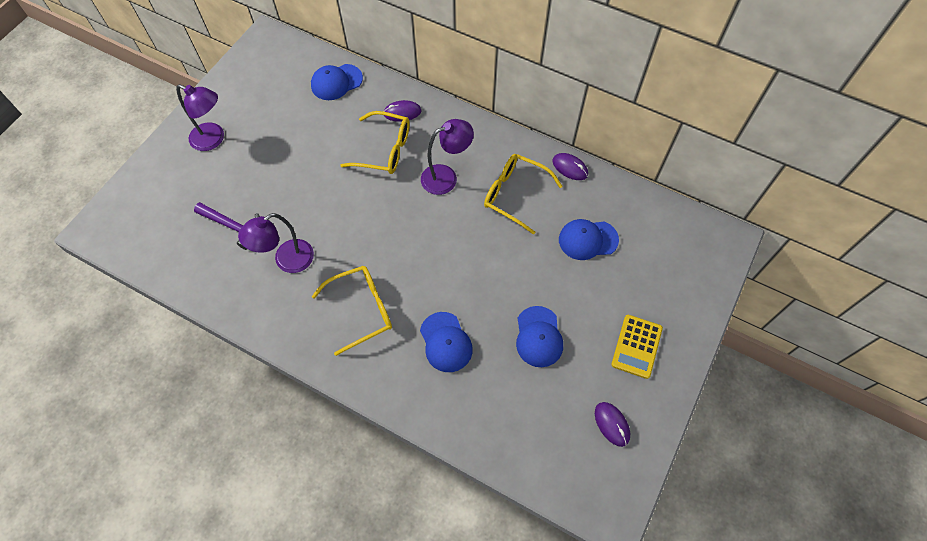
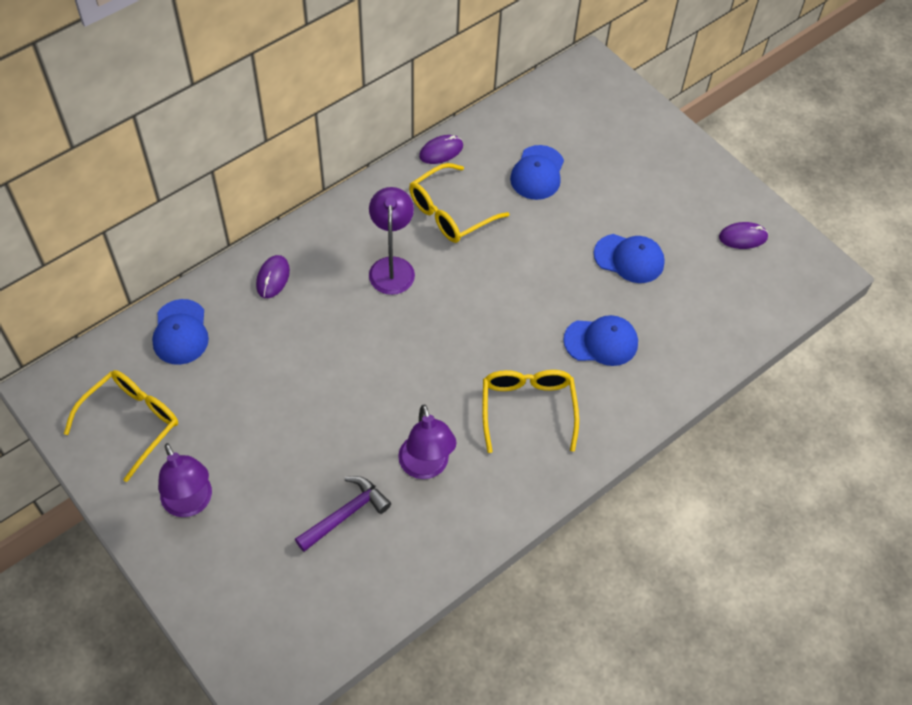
camera: 70 degrees left, 5 degrees down
purple lamp [176,84,224,151] -> purple lamp turned 105 degrees clockwise [158,443,212,517]
yellow glasses [340,111,410,174] -> yellow glasses moved to [64,370,178,482]
yellow calculator [611,315,663,379] -> none

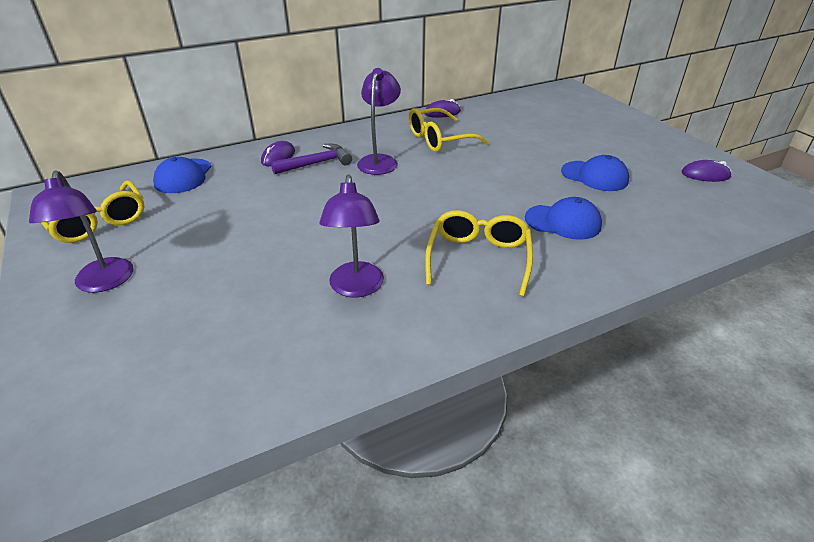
camera: 15 degrees right, 20 degrees down
yellow glasses [64,370,178,482] -> yellow glasses turned 90 degrees clockwise [41,180,144,243]
purple hammer [295,476,391,552] -> purple hammer moved to [271,144,352,175]
blue cap [510,145,564,200] -> none

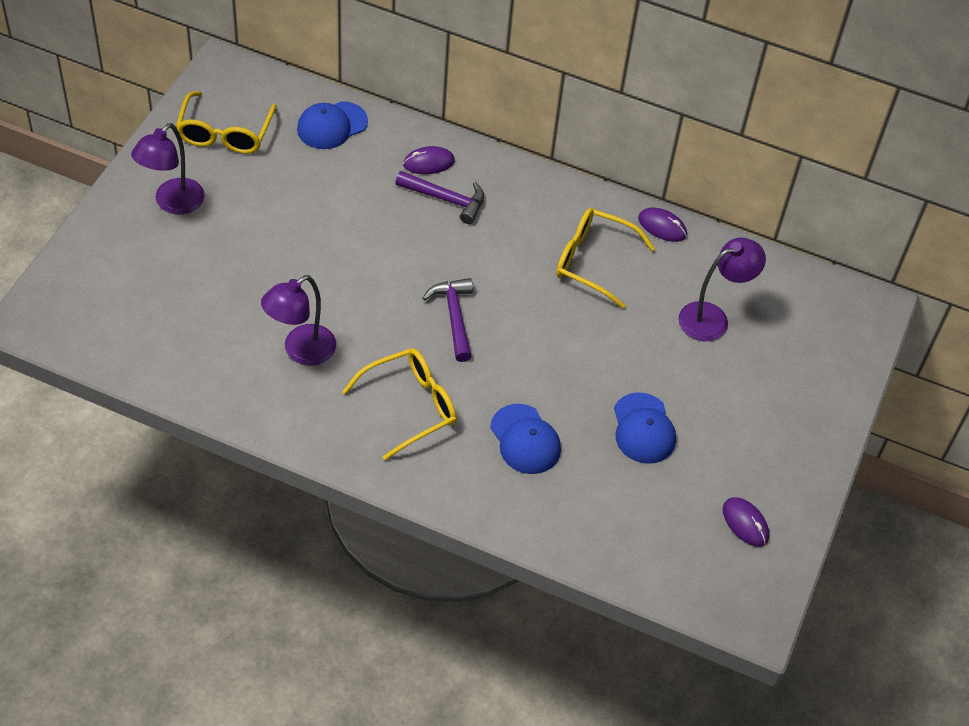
camera: 45 degrees right, 15 degrees up
purple lamp [357,68,401,175] -> purple lamp moved to [678,238,766,341]
none -> purple hammer [423,278,473,362]

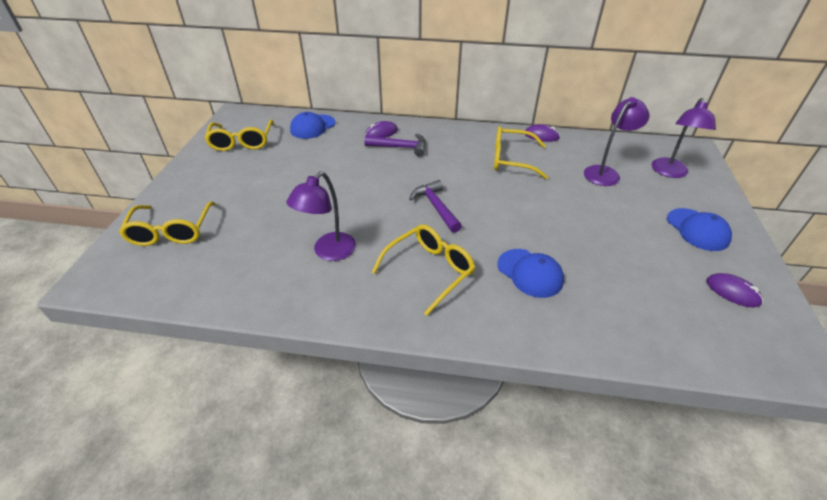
camera: 10 degrees left, 10 degrees down
purple lamp [131,123,204,214] -> purple lamp moved to [652,98,716,178]
blue cap [614,393,676,464] -> blue cap moved to [667,208,732,251]
none -> yellow glasses [119,202,216,246]

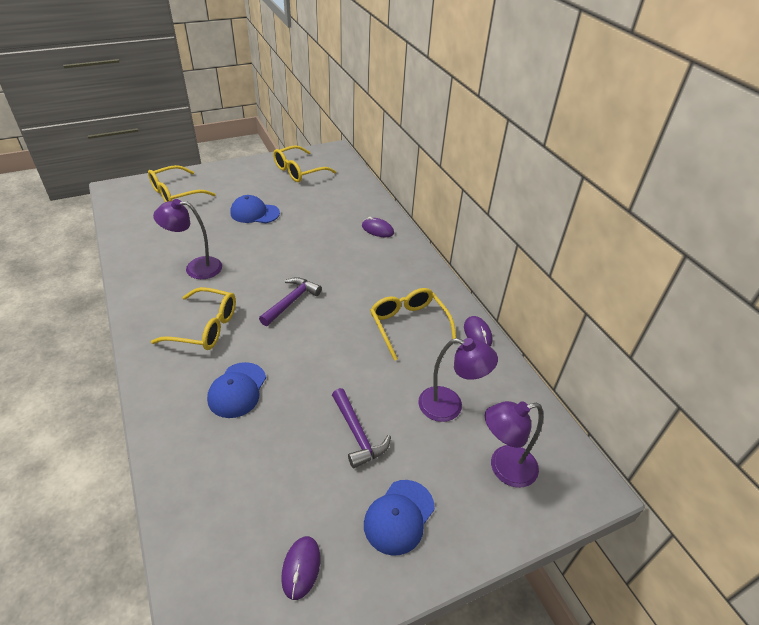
camera: 55 degrees right, 0 degrees up
blue cap [290,112,336,139] -> blue cap moved to [230,195,280,223]
purple hammer [365,133,426,157] -> purple hammer moved to [332,388,391,468]

